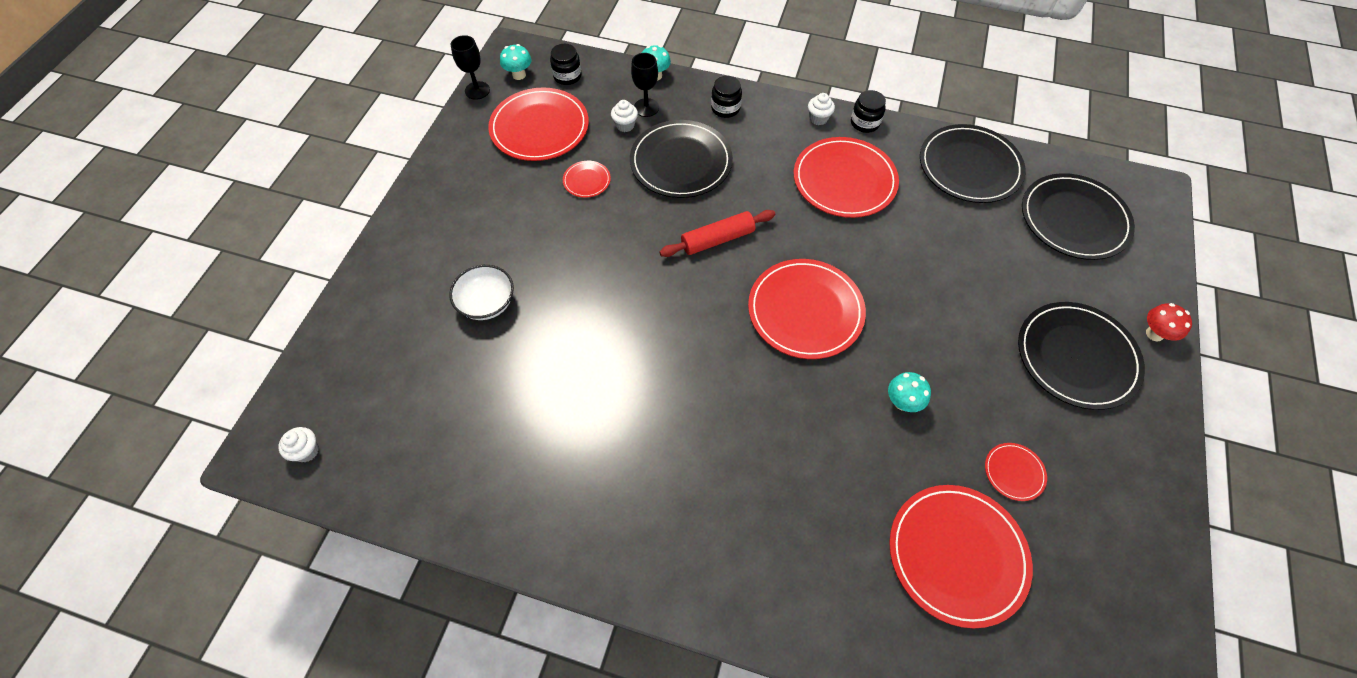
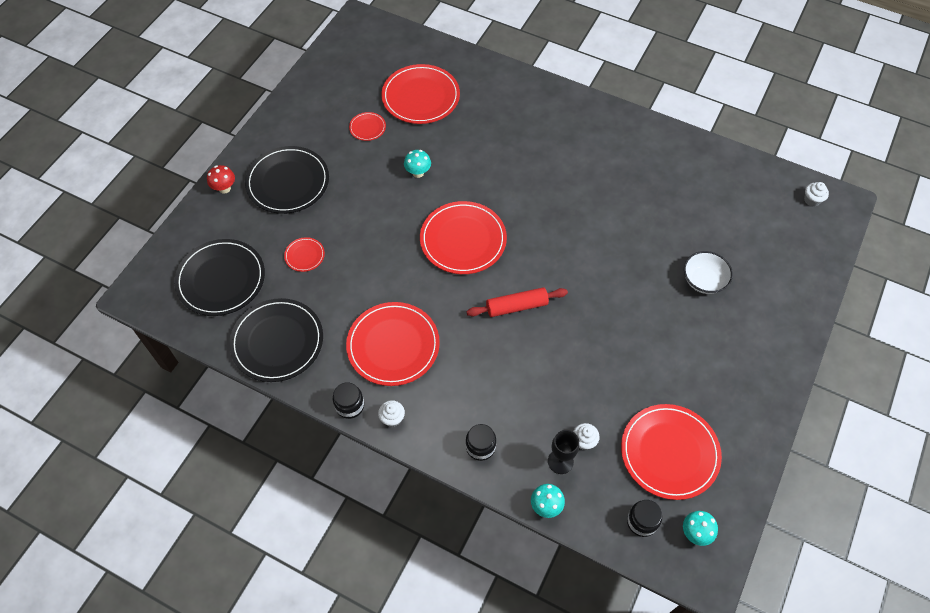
camera: 170 degrees left, 0 degrees up
black goblet [450,35,490,100] -> none
red plate [563,161,611,198] -> red plate moved to [284,237,325,272]
black plate [630,120,733,198] -> none

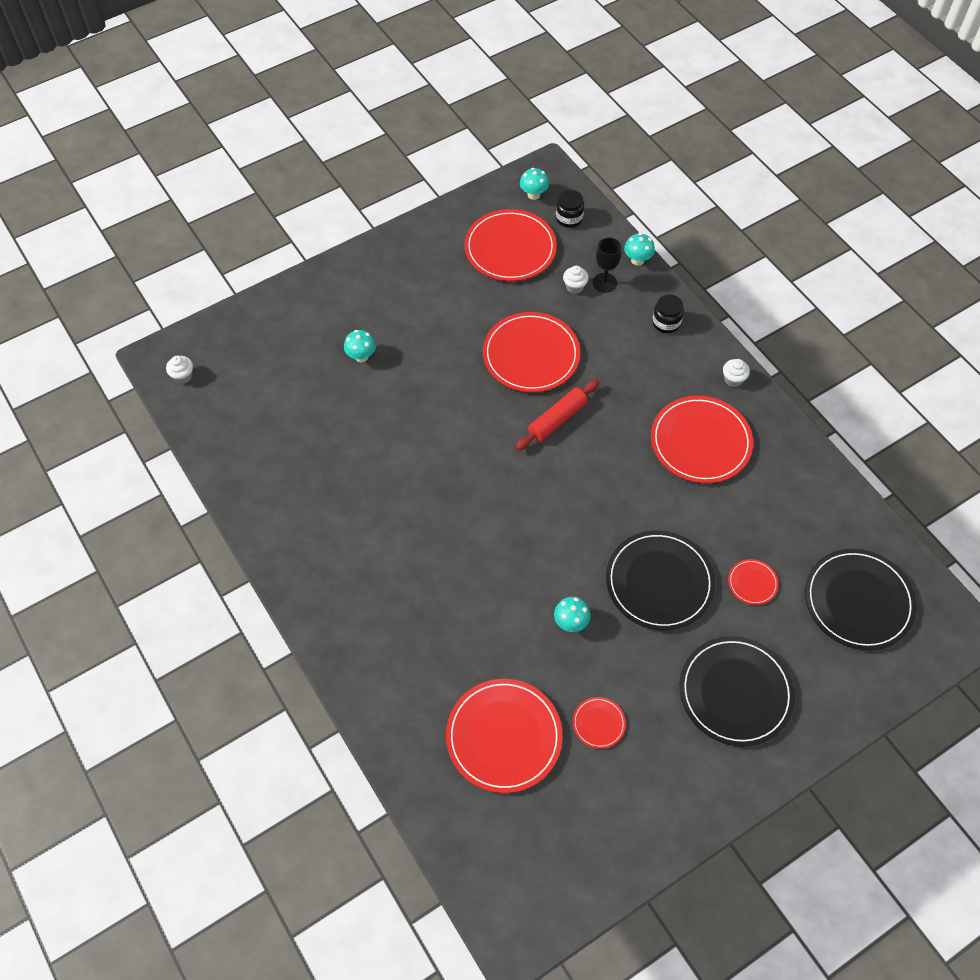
camera: 150 degrees left, 0 degrees up
red mushroom [207,165,235,194] -> none
black plate [229,298,323,382] -> black plate moved to [606,531,715,630]
black jar [333,382,364,419] -> none
red plate [420,201,507,274] -> red plate moved to [483,312,580,392]
red rolling pin [466,287,568,317] -> red rolling pin turned 60 degrees counterclockwise [515,380,599,451]
white bowl [684,251,733,294] -> turquoise mushroom [344,330,376,362]

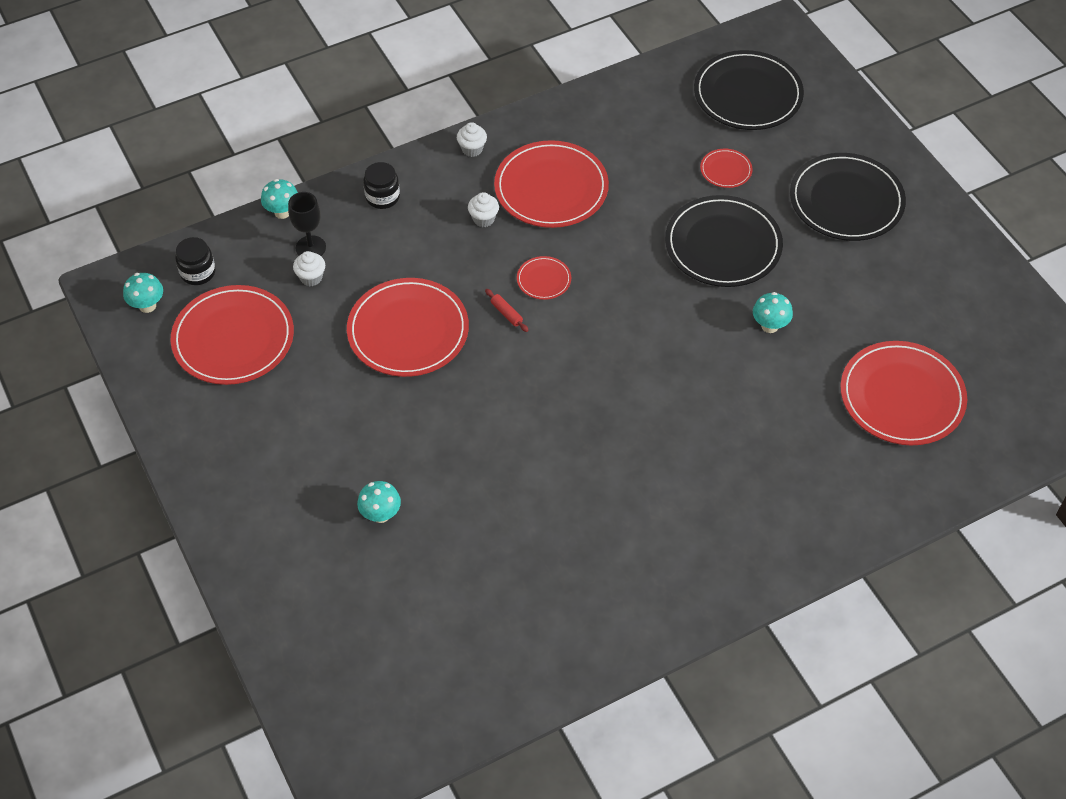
camera: 85 degrees left, 5 degrees down
white cupcake [166,356,193,384] -> white cupcake moved to [468,192,499,227]
red rolling pin [515,380,599,451] -> red rolling pin [485,289,529,332], size x0.48
red plate [573,697,626,749] -> red plate moved to [517,256,571,300]

